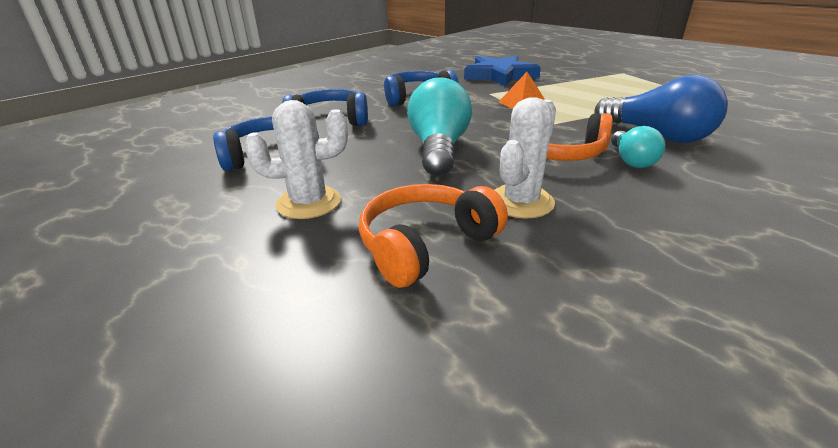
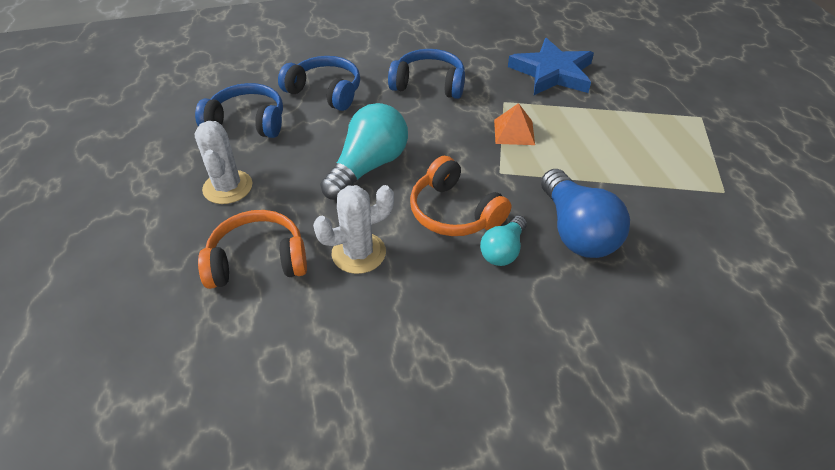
camera: 30 degrees right, 15 degrees up
white cactus [244,100,348,219] -> white cactus turned 60 degrees clockwise [195,121,253,204]

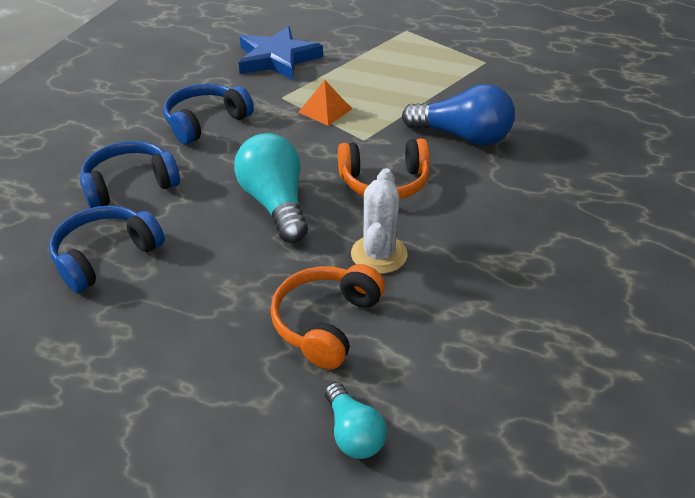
camera: 55 degrees left, 5 degrees down
white cactus [195,121,253,204] -> none
turquoise light bulb [480,215,527,266] -> turquoise light bulb moved to [325,382,387,459]

